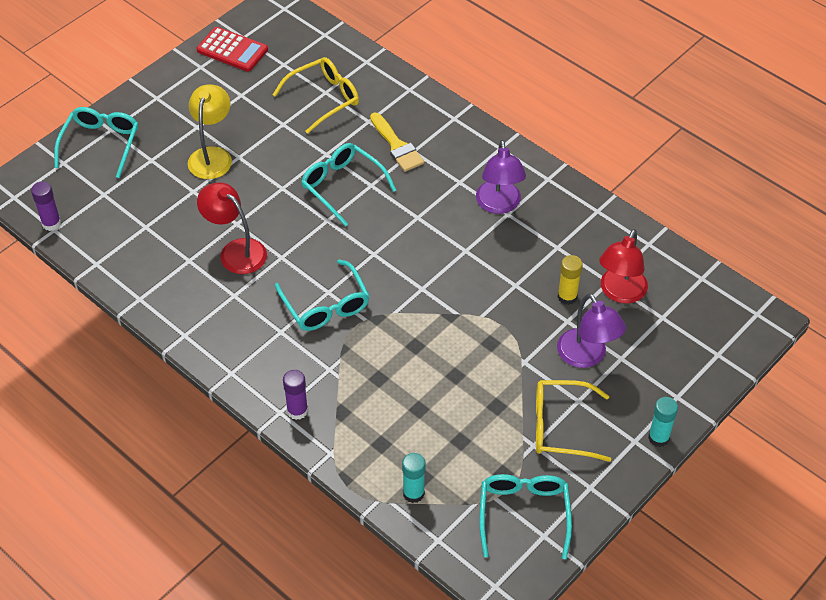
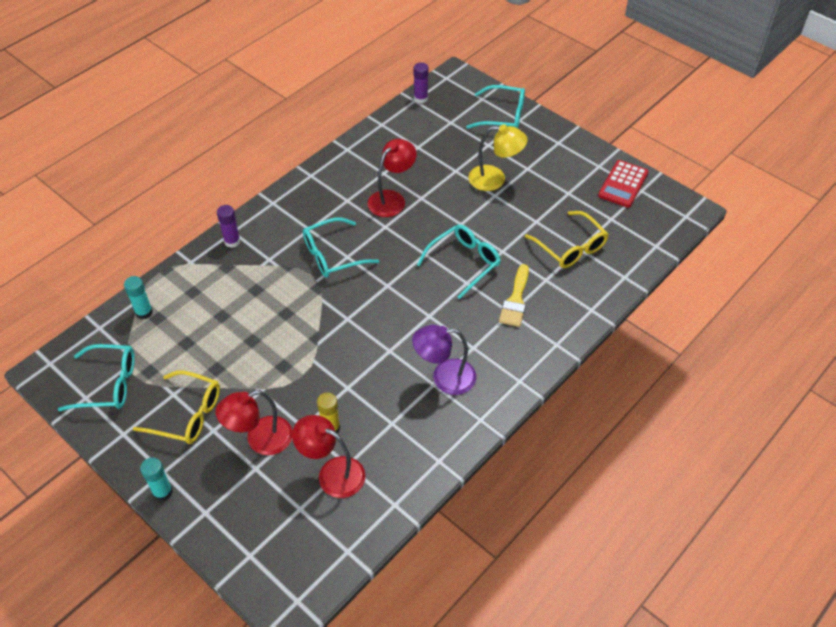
camera: 90 degrees right, 0 degrees up
yellow brush [370,112,424,172] -> yellow brush turned 45 degrees counterclockwise [499,264,529,327]
yellow glasses [536,380,611,462] -> yellow glasses turned 105 degrees clockwise [133,370,220,444]
purple lamp [557,293,626,368] -> red lamp [215,390,293,455]

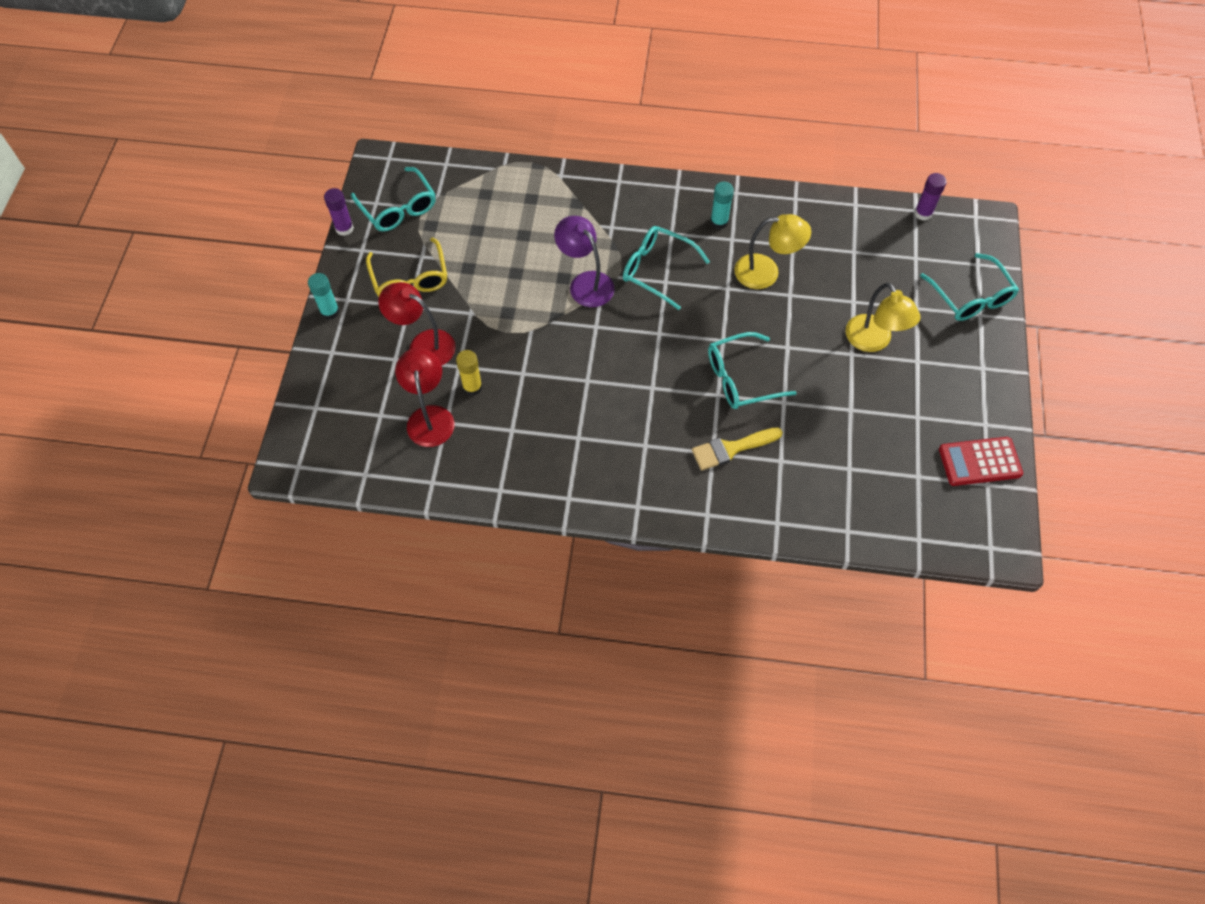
camera: 55 degrees right, 10 degrees up
turquoise glue stick [124,276,153,319] -> turquoise glue stick moved to [710,182,734,229]
purple glue stick [217,205,240,248] -> purple glue stick moved to [324,188,354,236]
red lamp [368,139,417,217] -> yellow lamp [734,214,811,289]
purple lamp [412,325,476,395] -> purple lamp moved to [554,216,614,307]
turquoise glasses [417,224,501,299] -> turquoise glasses turned 150 degrees clockwise [708,332,797,409]
yellow glasses [525,211,609,268] -> none

